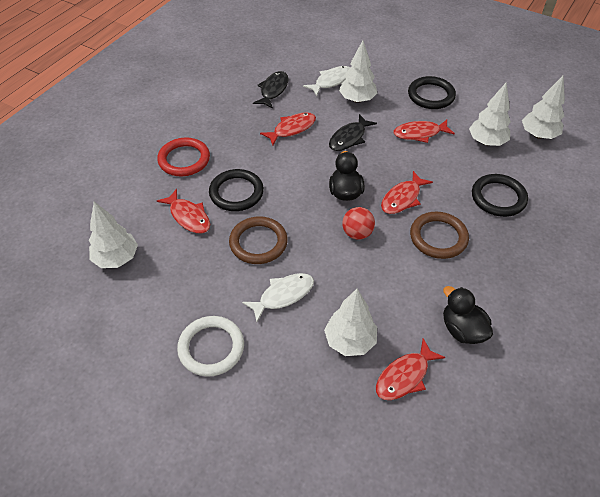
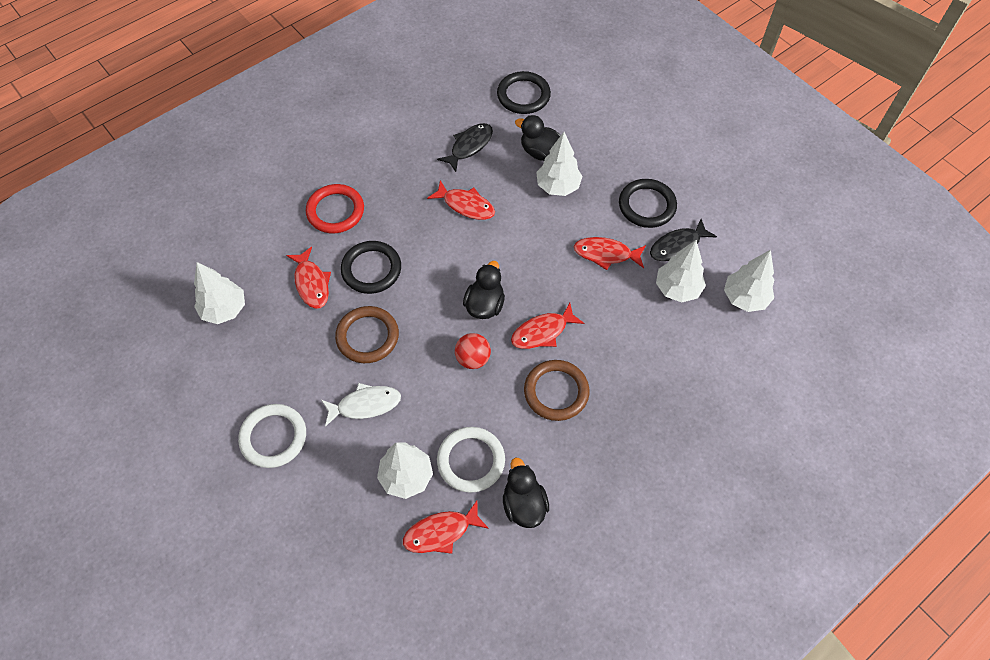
camera: 20 degrees right, 10 degrees up
red fish [260,112,316,145] -> red fish turned 45 degrees clockwise [427,180,495,220]
white fish [303,66,350,96] -> black duck [515,115,561,161]
black fish [329,114,377,151] -> black fish moved to [650,219,717,261]
black ring [472,174,528,217] -> black ring moved to [497,71,551,114]
none -> white ring [437,427,505,493]

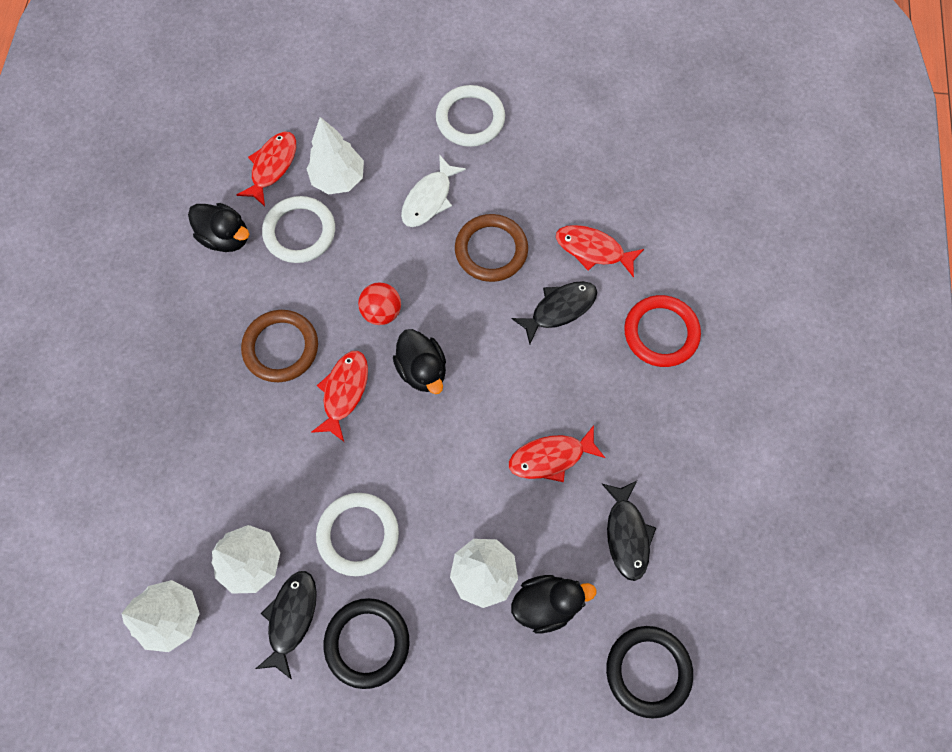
camera: 135 degrees right, 10 degrees up
white tree [194,262,245,324] -> none
black ring [341,241,401,294] -> black fish [511,281,597,345]
red fish [573,237,646,270] -> white ring [316,493,399,576]

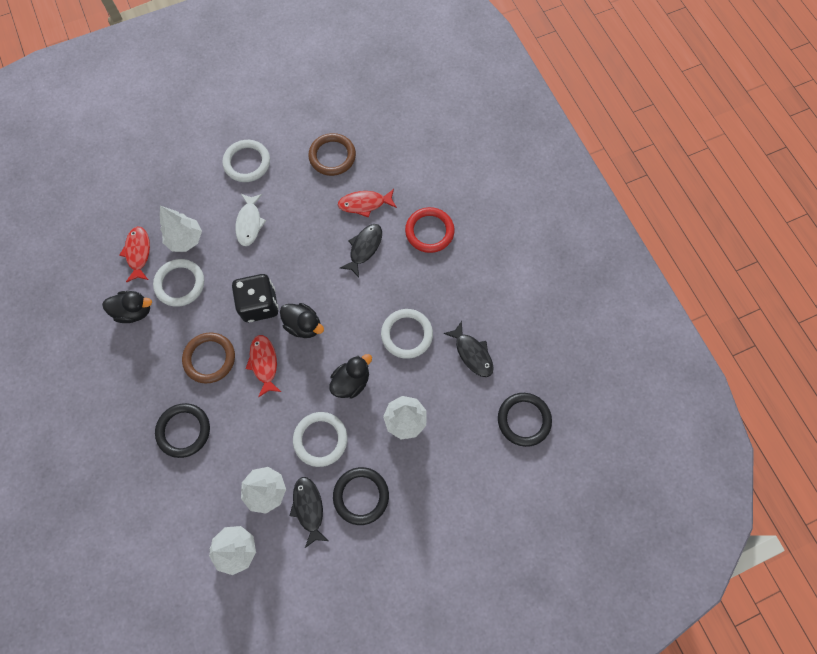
camera: 30 degrees left, 0 degrees up
red ball [358,283,401,325] -> black dice [232,274,279,322]
brown ring [455,214,528,282] -> brown ring moved to [308,133,356,176]
red fish [509,425,605,482] -> white ring [381,309,433,359]
black duck [511,575,597,633] -> black duck moved to [329,354,372,399]
none -> black ring [155,403,210,458]

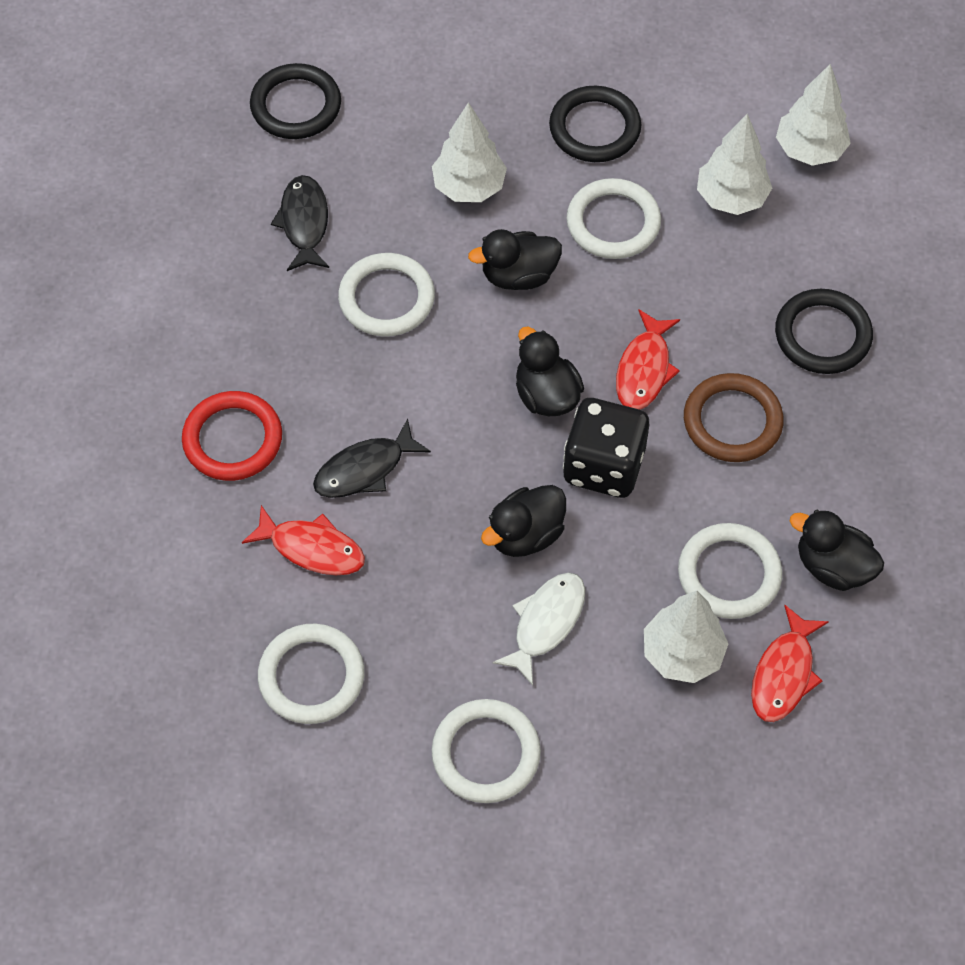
camera: 150 degrees left, 10 degrees down
black fish [289,477,329,548] -> none
brown ring [308,133,356,176] -> white ring [258,623,364,724]
none -> black duck [481,485,566,557]

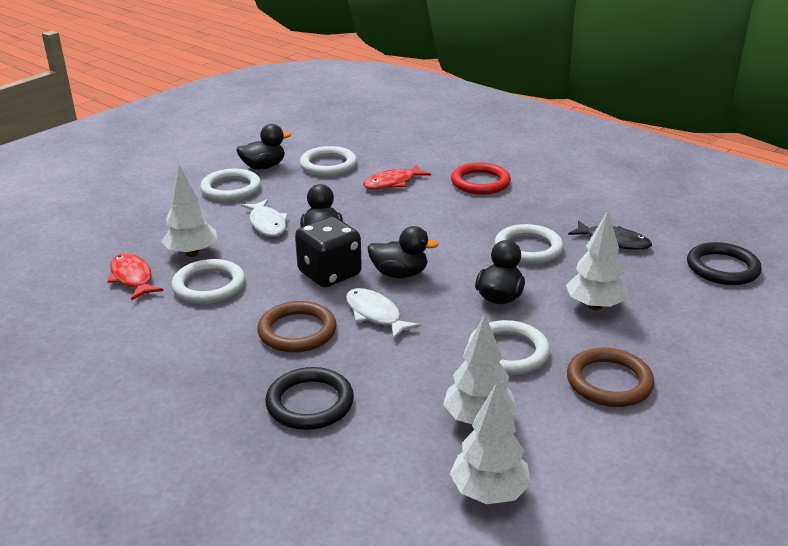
camera: 125 degrees right, 30 degrees down
black fish [313,418,431,498] -> none
black ring [549,86,641,162] -> brown ring [567,348,655,407]
red fish [616,309,680,410] -> white fish [346,288,421,339]
black duck [790,510,884,591] -> black duck moved to [236,124,291,170]

